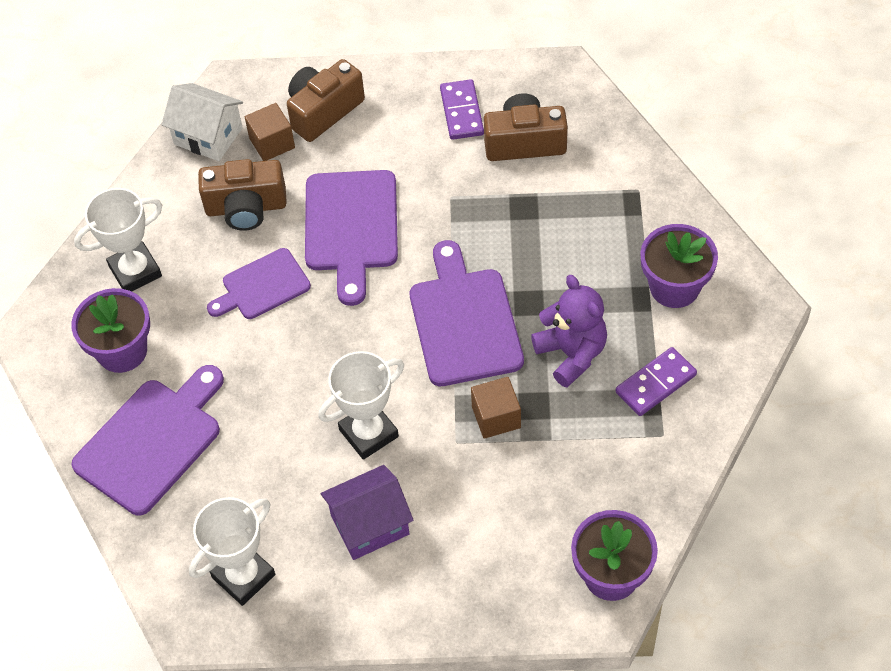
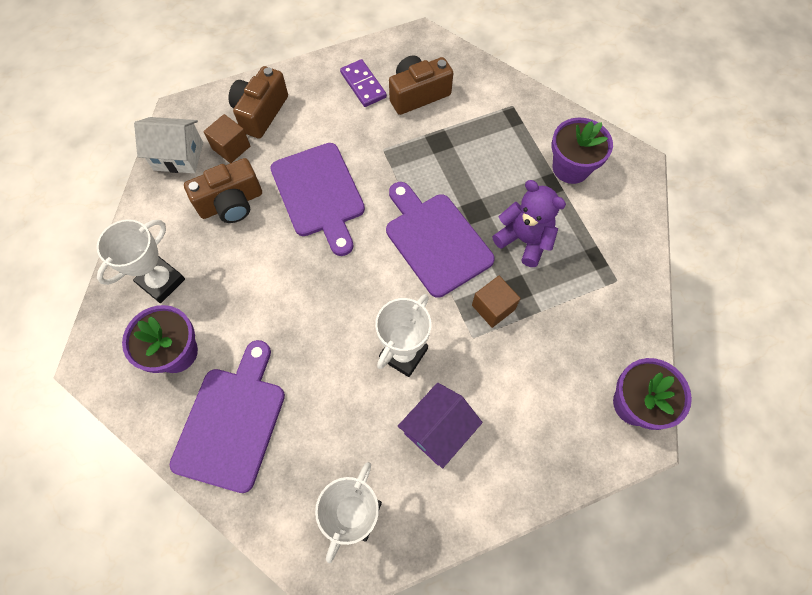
camera: 25 degrees left, 10 degrees up
purple cutting board [207,248,311,319] -> none
purple domino [615,347,697,416] -> none

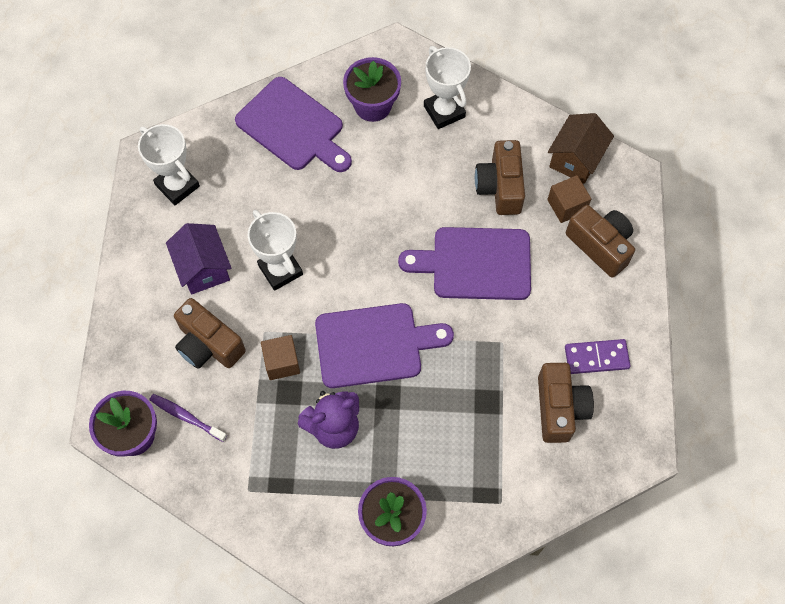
camera: 115 degrees right, 0 degrees up
white house [134,117,203,173] -> brown house [548,113,614,184]
none -> purple toothbrush [149,394,227,442]
none -> brown camera [174,298,246,369]

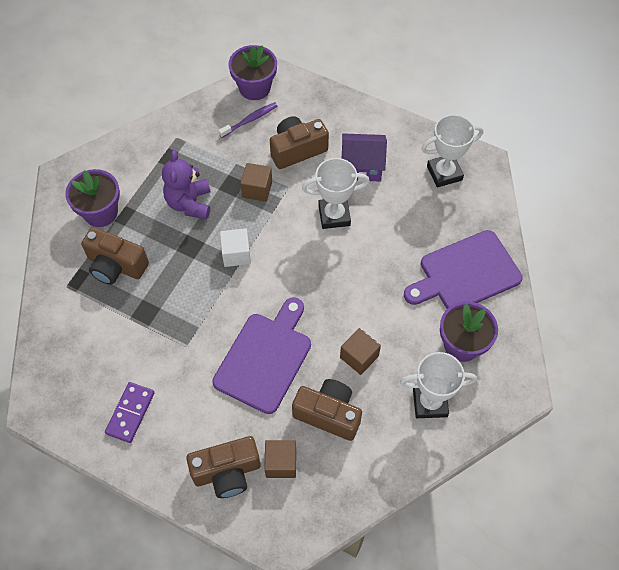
camera: 115 degrees right, 5 degrees down
purple cutting board [315,303,454,388] -> white cube [220,228,251,267]
brown camera [538,363,594,443] -> brown camera moved to [81,227,149,285]
brown house [548,113,614,184] -> none
none -> brown cube [340,328,381,375]

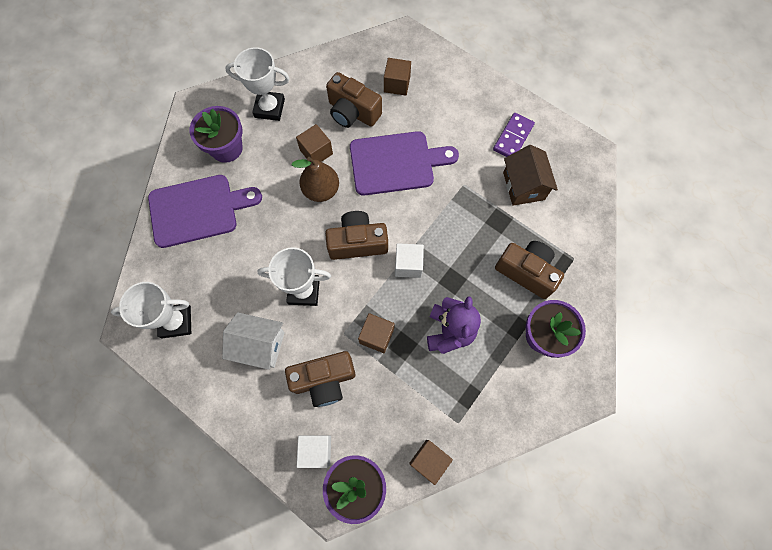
camera: 170 degrees left, 10 degrees up
brown camera [186,436,260,498] -> brown camera moved to [325,211,388,260]
purple cutting board [212,297,311,414] -> purple cutting board turned 135 degrees counterclockwise [350,131,459,196]
purple toothbrush [218,102,277,138] -> none
purple house [342,133,387,182] -> white house [222,312,285,370]
none -> brown pear [292,157,339,202]
none -> white cube [297,436,331,468]
none -> brown cube [409,440,453,485]
none -> brown house [503,145,558,206]

